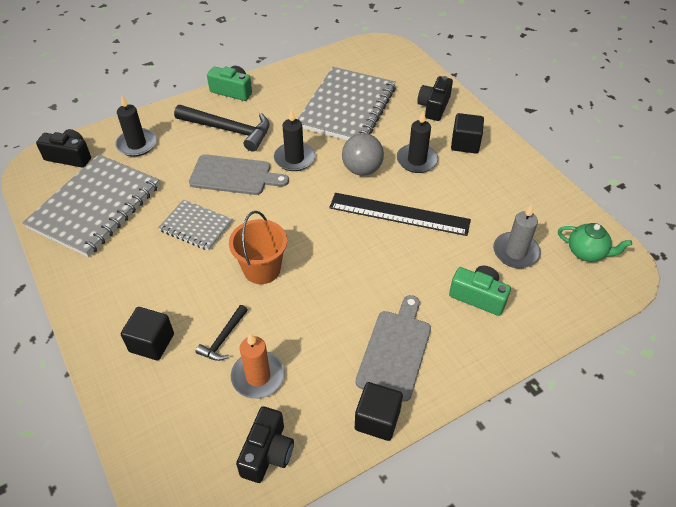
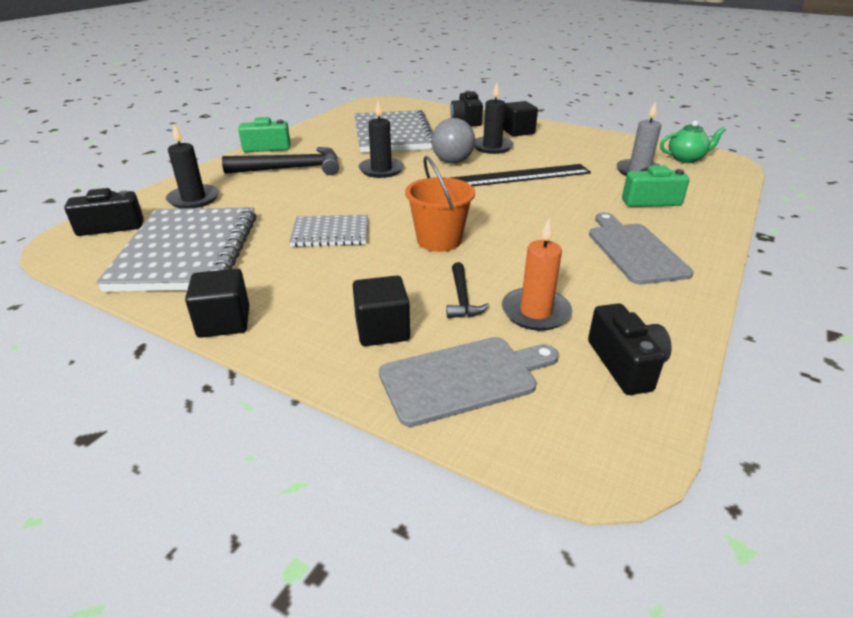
camera: 30 degrees left, 15 degrees down
grey cutting board [189,154,289,195] -> grey cutting board moved to [379,337,559,427]
black cube [355,382,403,441] -> black cube moved to [185,269,249,338]

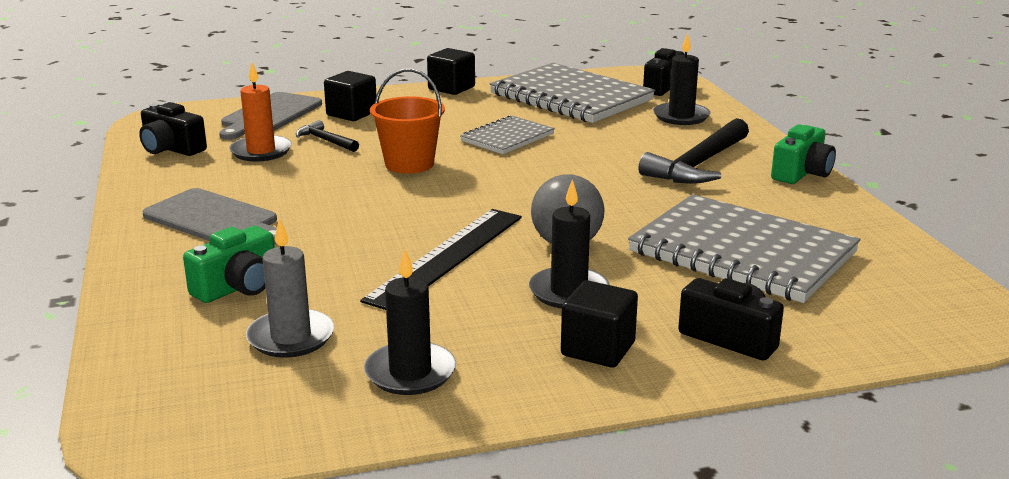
camera: 135 degrees right, 10 degrees down
black candle [359,101,404,178] -> black candle moved to [364,249,456,395]
green teapot [660,121,726,163] -> none

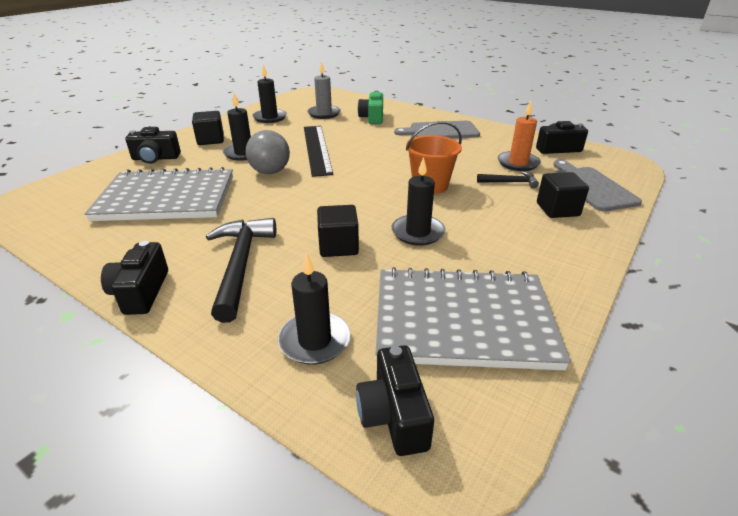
camera: 140 degrees right, 10 degrees up
black cube [427,48,475,95] -> black cube moved to [317,205,359,257]
grey notebook [460,115,555,154] -> black candle [392,157,445,246]
green camera [771,124,836,184] -> black camera [101,241,168,315]

